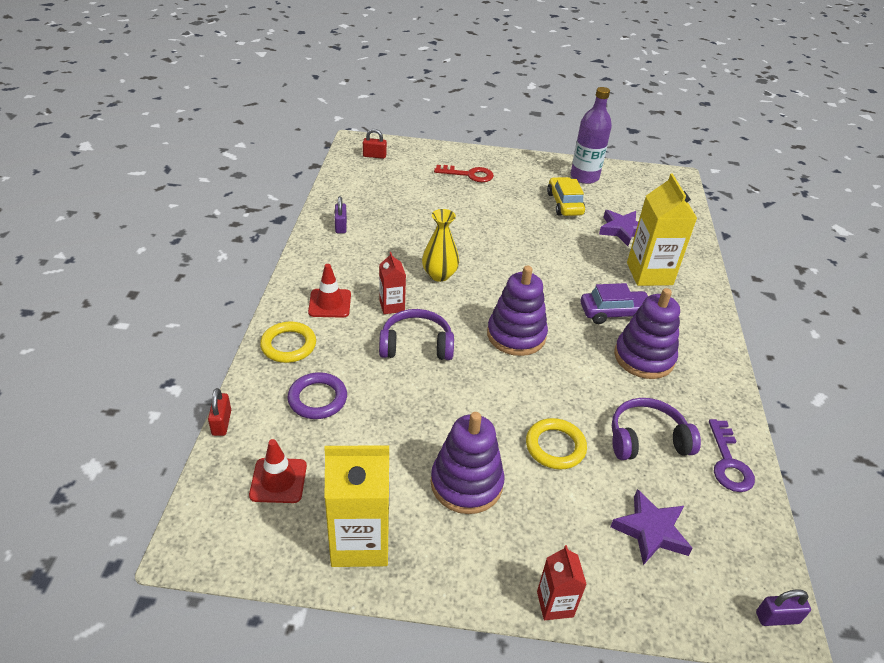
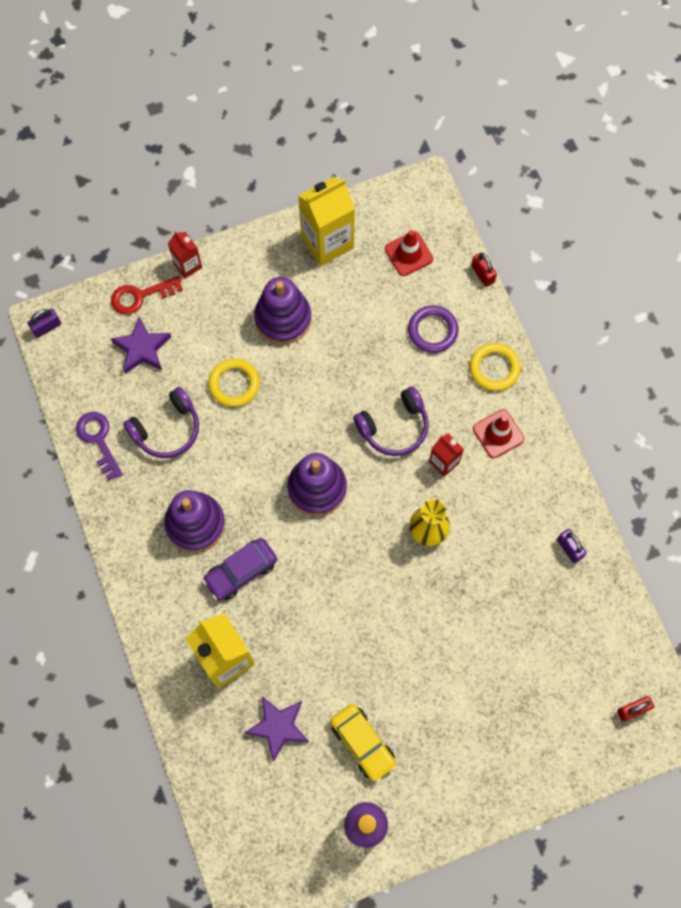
camera: 155 degrees right, 30 degrees up
red key [434,165,494,182] -> red key moved to [111,276,183,315]

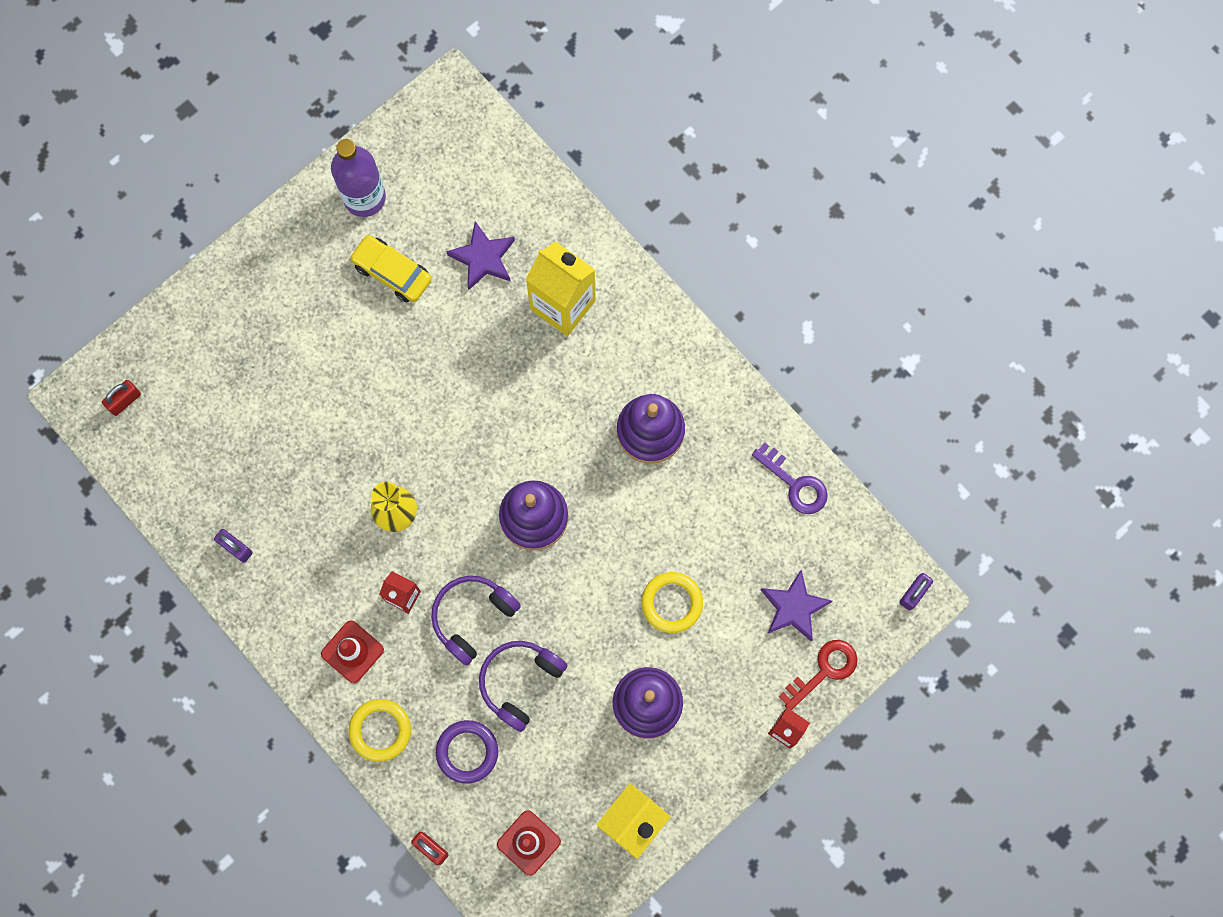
camera: 160 degrees right, 5 degrees up
purple headphones [123,387,199,458] -> purple headphones moved to [479,641,568,732]
purple car [202,538,277,600] -> none

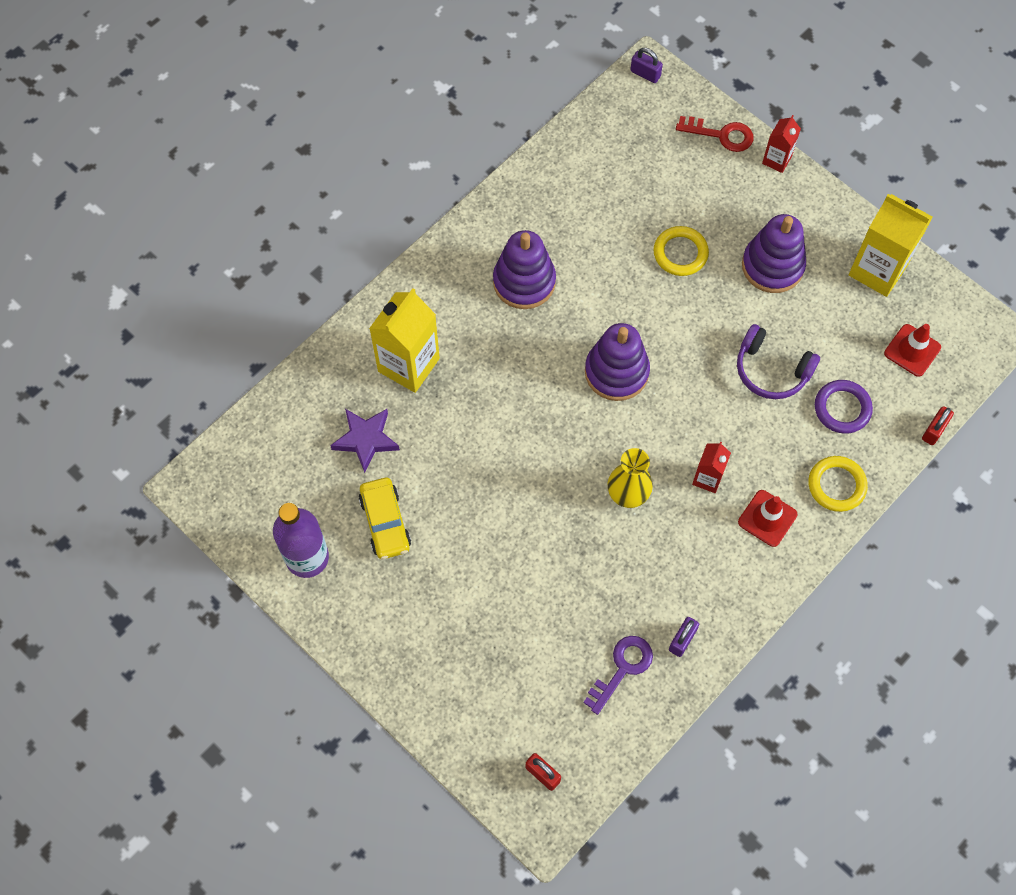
camera: 95 degrees left, 10 degrees down
yellow car [349,235,432,302] -> yellow car turned 45 degrees counterclockwise [359,478,411,559]
purple headphones [431,576,521,666] -> none
purple key [752,442,828,514] -> purple key moved to [583,636,653,715]
purple star [761,570,832,641] -> none
red key [779,640,858,710] -> red key turned 150 degrees clockwise [676,116,754,152]

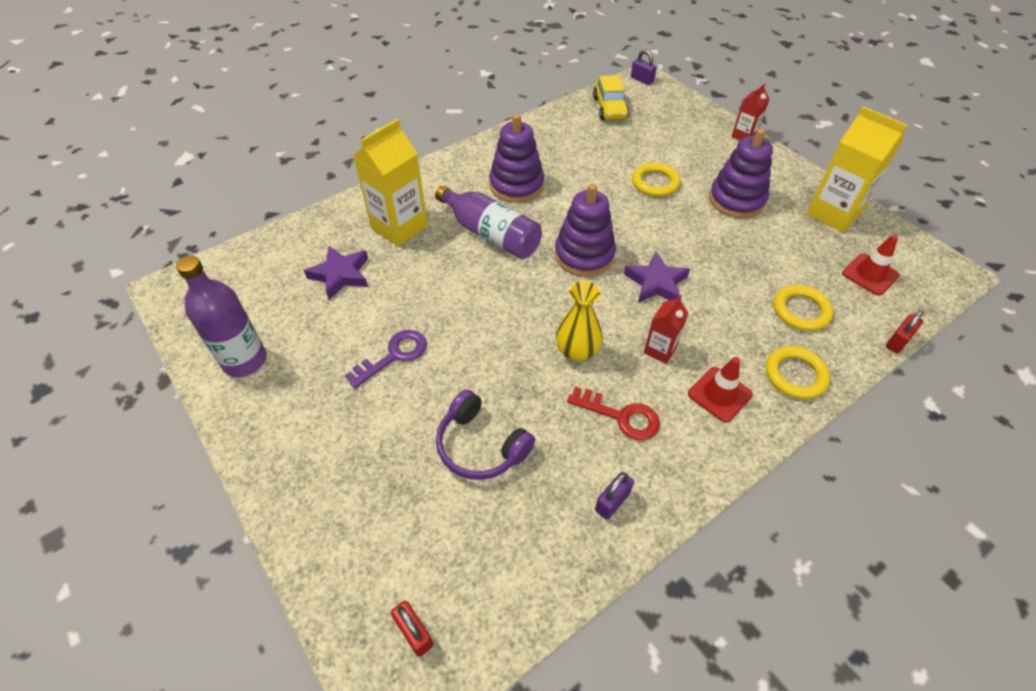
camera: 10 degrees right, 15 degrees down
yellow car [359,478,411,559] -> yellow car moved to [593,75,629,120]
purple key [583,636,653,715] -> purple key moved to [345,330,427,389]
red key [676,116,754,152] -> red key moved to [567,387,660,440]
purple headphones [737,324,820,399] -> purple headphones moved to [436,390,535,480]
purple ring [815,380,873,434] -> yellow ring [773,285,833,331]
none -> purple bottle [435,186,542,259]
none -> purple star [624,252,690,303]

